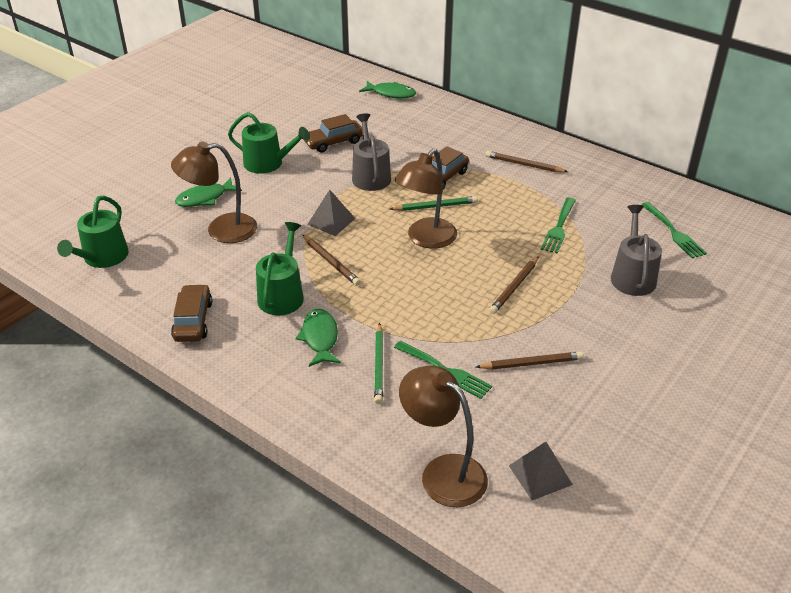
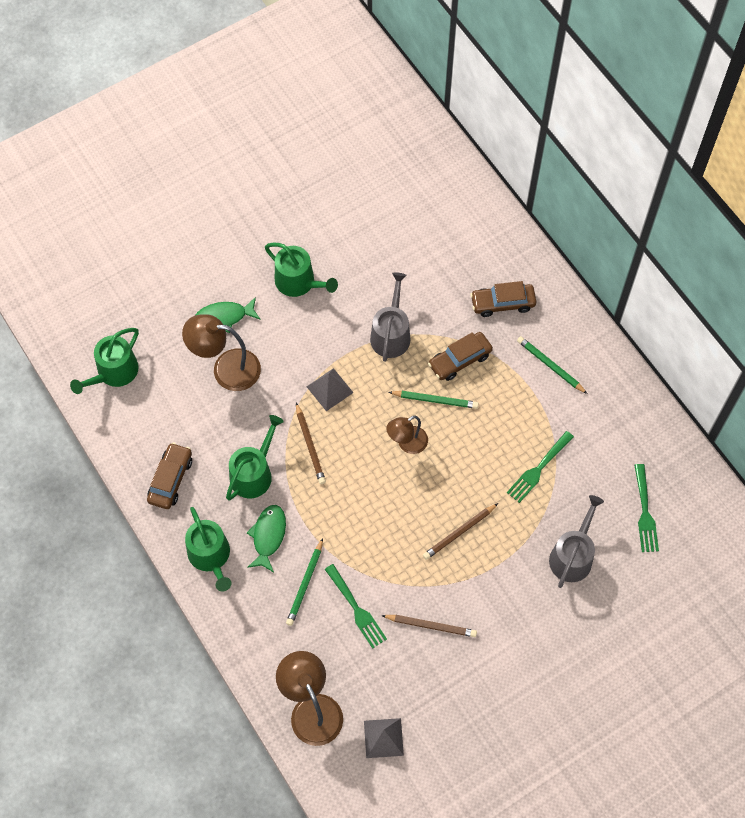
camera: 20 degrees right, 25 degrees up
brown car [304,114,363,153] -> brown car moved to [470,281,536,317]
green fish [359,81,416,98] -> none
brown lamp [395,149,457,249] -> brown lamp [386,416,428,454], size x0.63
brown pencil [486,151,568,172] -> green pencil [517,336,587,394]
none -> green watering can [185,507,232,592]

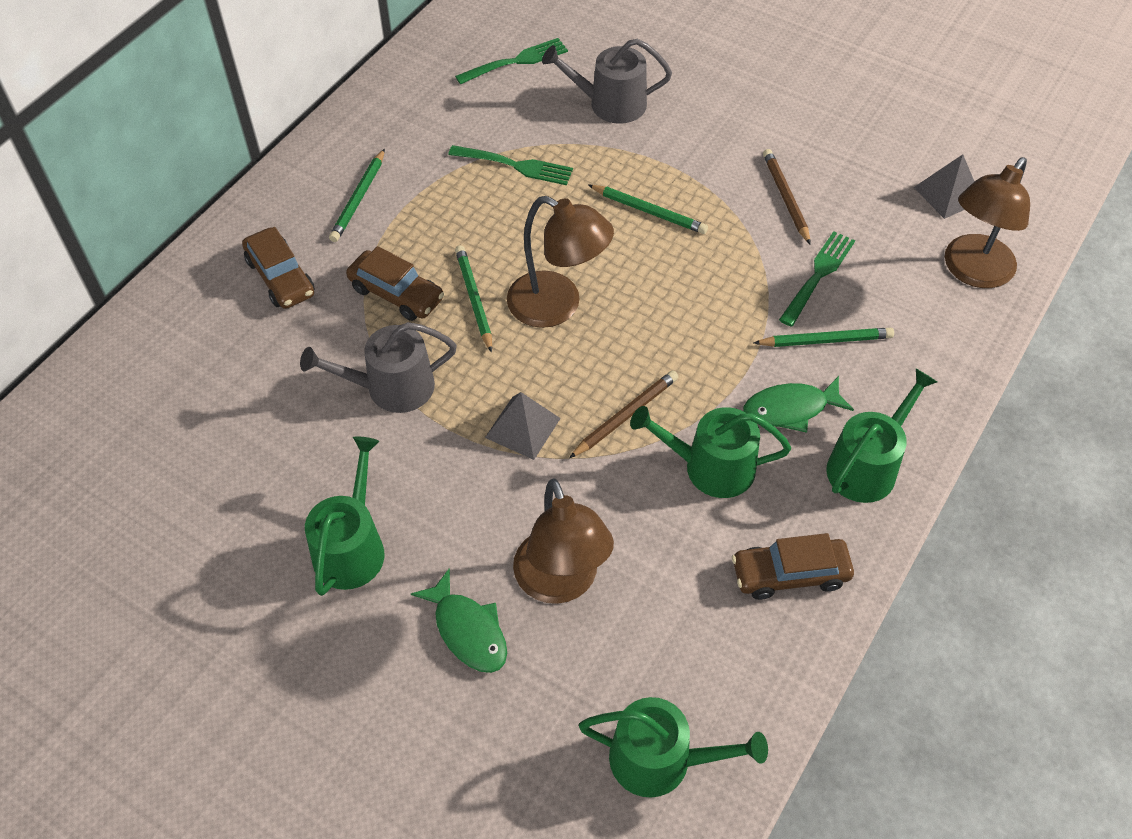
camera: 115 degrees left, 10 degrees down
brown lamp [386,416,428,454] -> brown lamp [507,196,614,328], size x1.59
brown pencil [423,503,498,560] -> green pencil [588,185,708,234]

